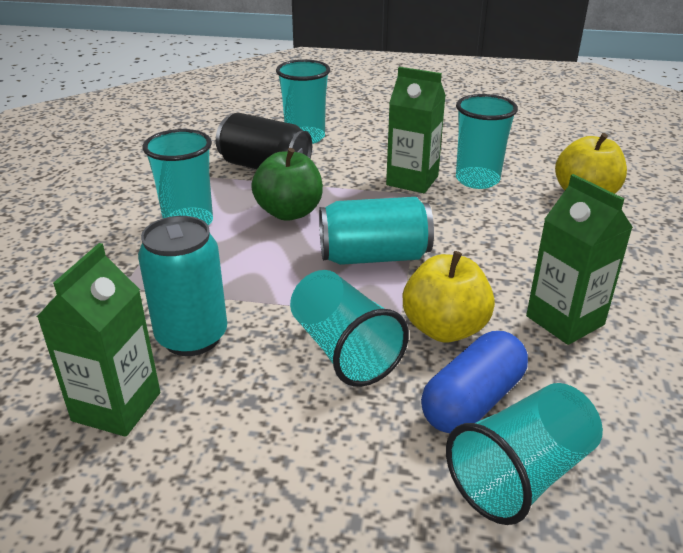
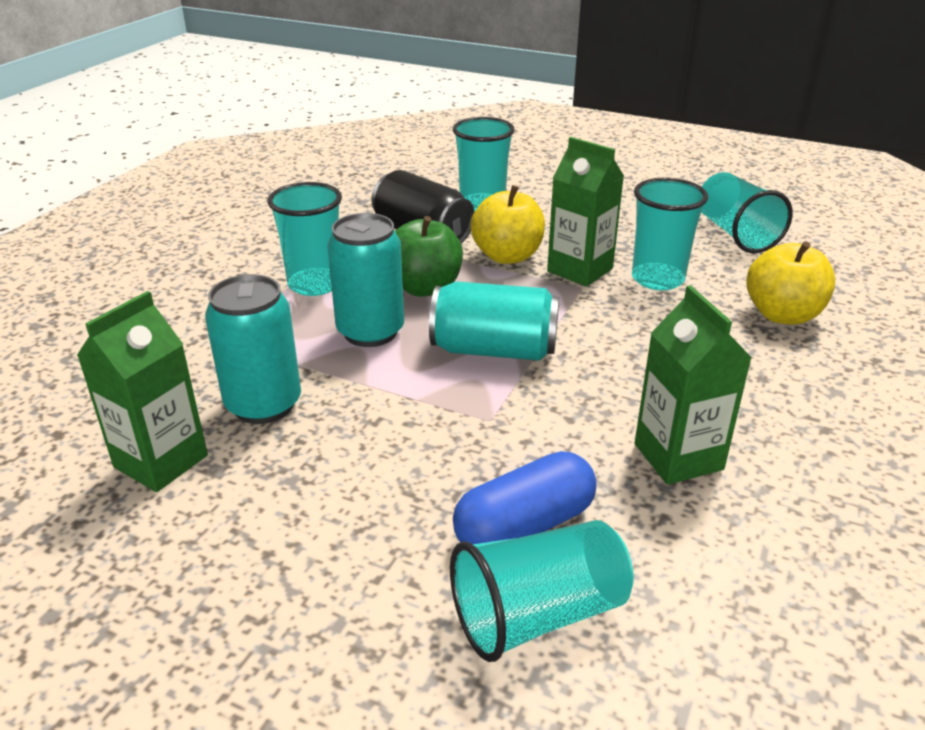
camera: 15 degrees right, 0 degrees up
turquoise cup [290,270,409,387] -> turquoise cup moved to [702,172,793,253]
yellow apple [403,251,495,342] -> yellow apple moved to [471,185,545,264]
none -> turquoise can [327,213,404,347]

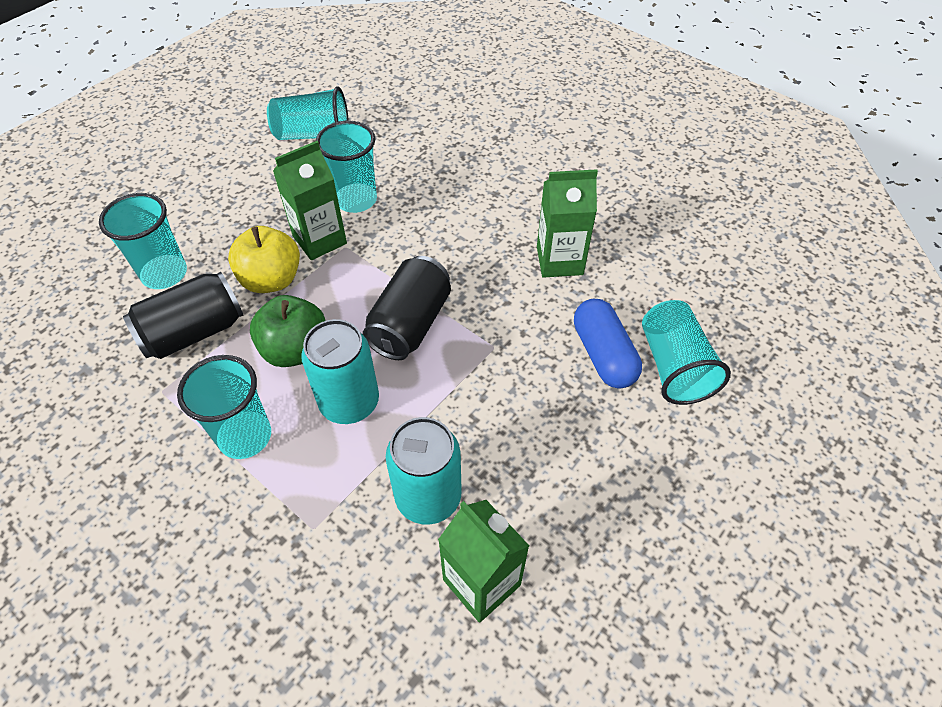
camera: 75 degrees left, 20 degrees up
turquoise can [429,281,559,361] -> black can [363,256,451,360]
yellow apple [746,241,835,325] -> none

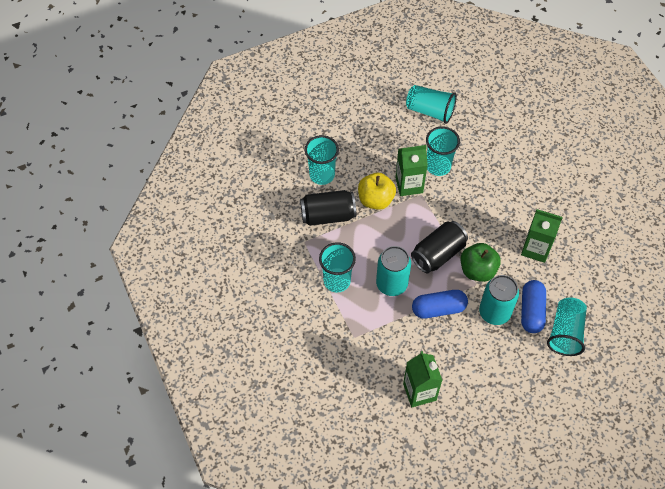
camera: 25 degrees right, 5 degrees up
green apple [250,295,326,367] -> green apple moved to [460,243,501,282]
turquoise can [386,417,462,525] -> turquoise can moved to [479,275,519,325]
none -> blue capsule [412,290,468,318]

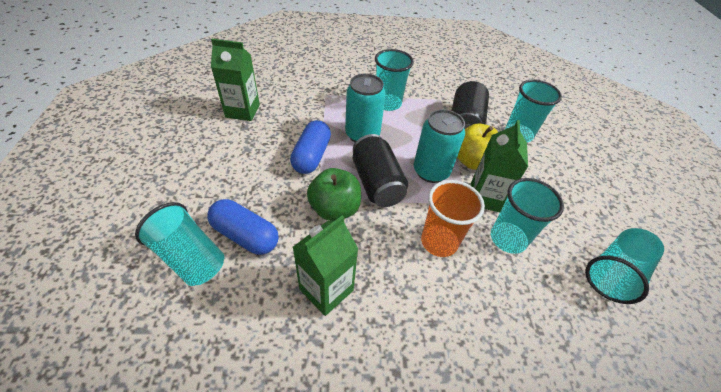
camera: 110 degrees right, 10 degrees down
turquoise can [479,275,519,325] -> turquoise can moved to [414,109,465,183]
none -> orange cup [421,180,485,257]

